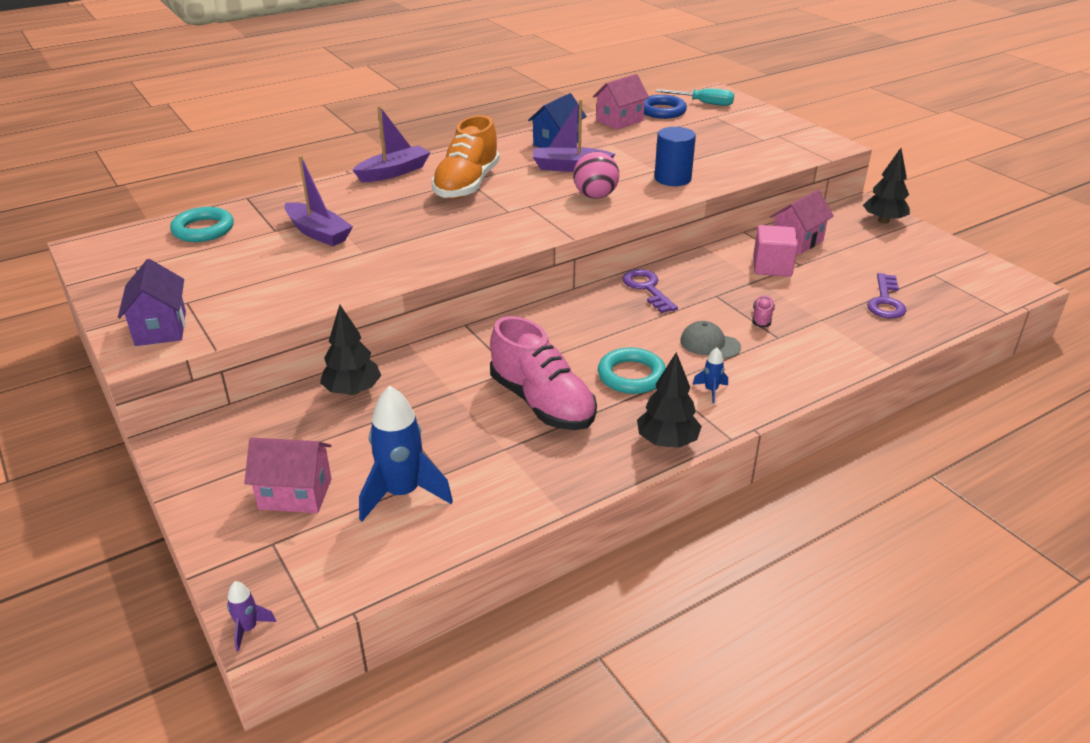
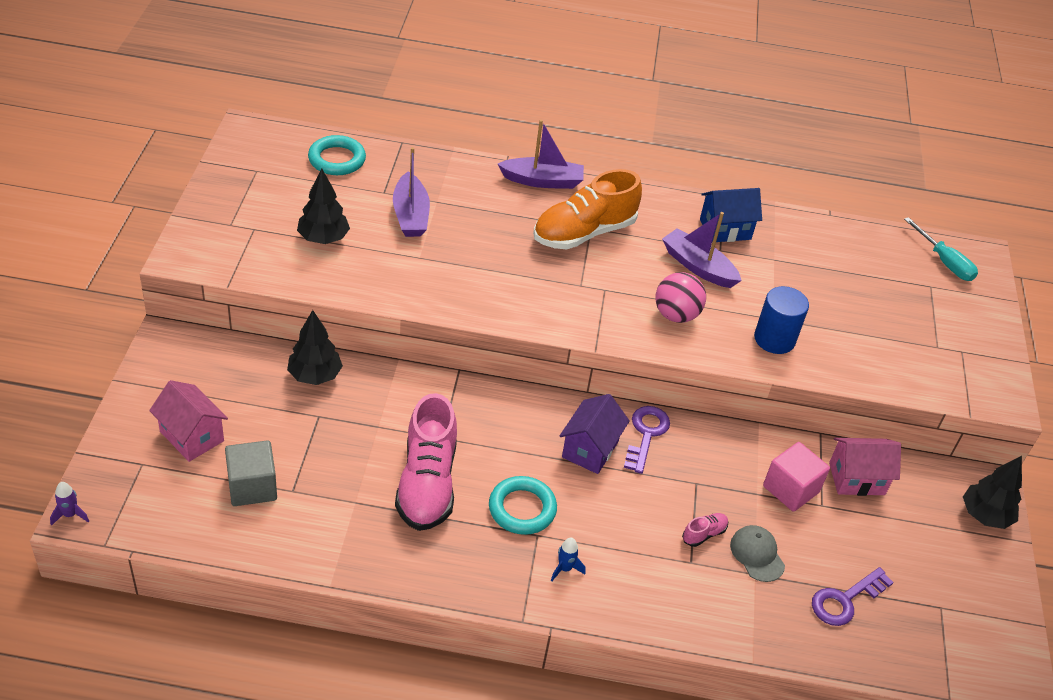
camera: 35 degrees right, 10 degrees up
purple house [118,259,186,346] -> purple house moved to [559,394,630,474]
blue rocket [359,385,453,521] -> grey cube [225,440,277,506]
pink house [593,74,649,130] -> none
black tree [637,352,702,448] -> black tree moved to [297,169,350,244]
blue ring [644,95,687,119] -> none
grey cap [680,321,741,359] -> grey cap moved to [730,525,785,582]

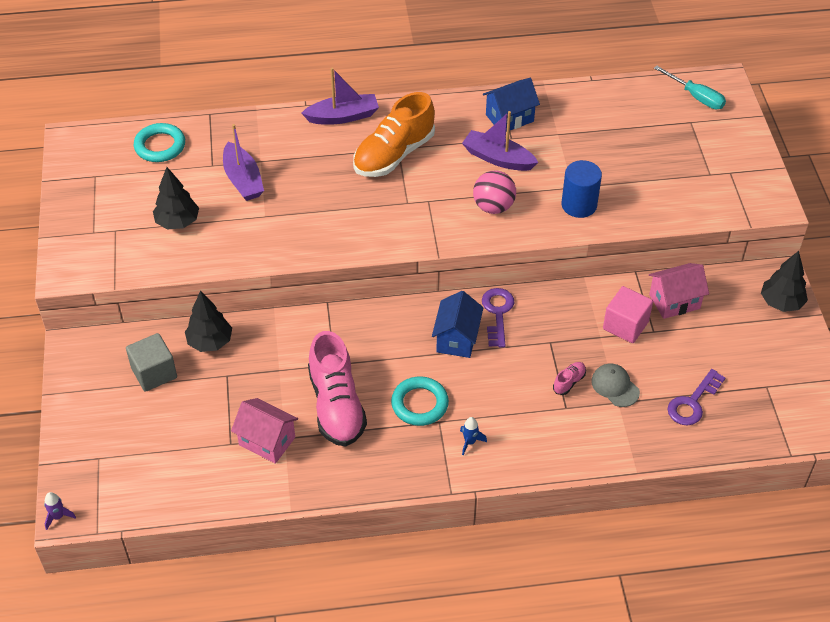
camera: 10 degrees left, 5 degrees up
pink house [149,380,228,462] -> pink house moved to [231,398,298,464]
grey cube [225,440,277,506] -> grey cube moved to [126,333,177,392]
purple house [559,394,630,474] -> blue house [432,291,484,358]

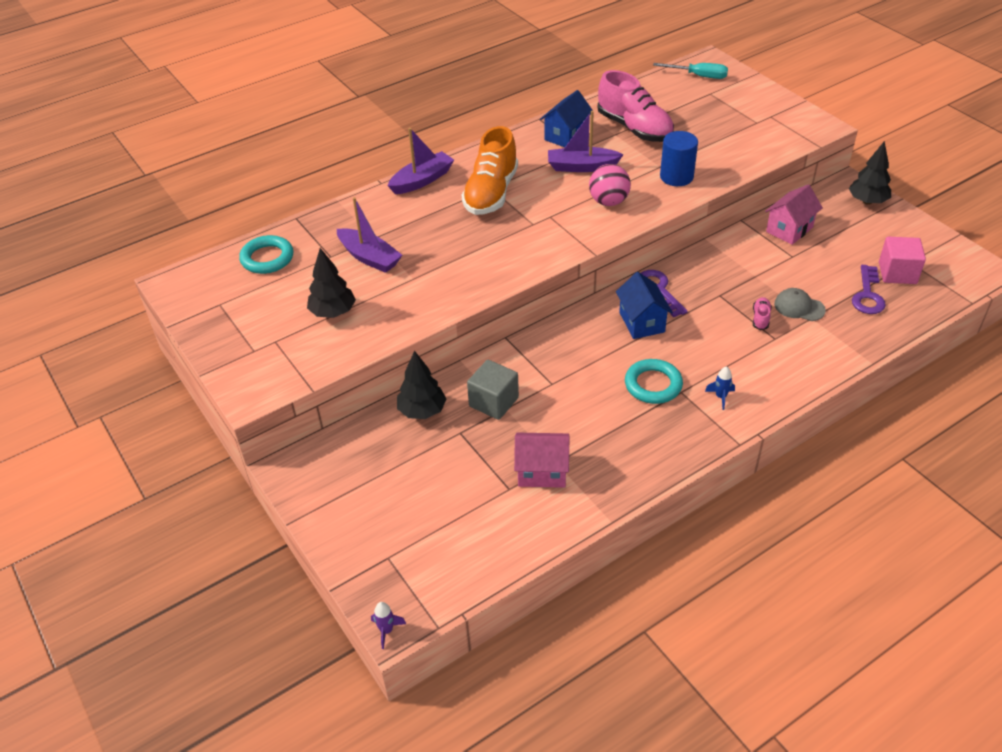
camera: 25 degrees left, 5 degrees down
grey cube [126,333,177,392] -> grey cube moved to [467,360,519,420]
pink shoe [308,331,367,447] -> pink shoe moved to [598,70,674,142]
pink cube [603,286,653,343] -> pink cube moved to [879,237,926,284]

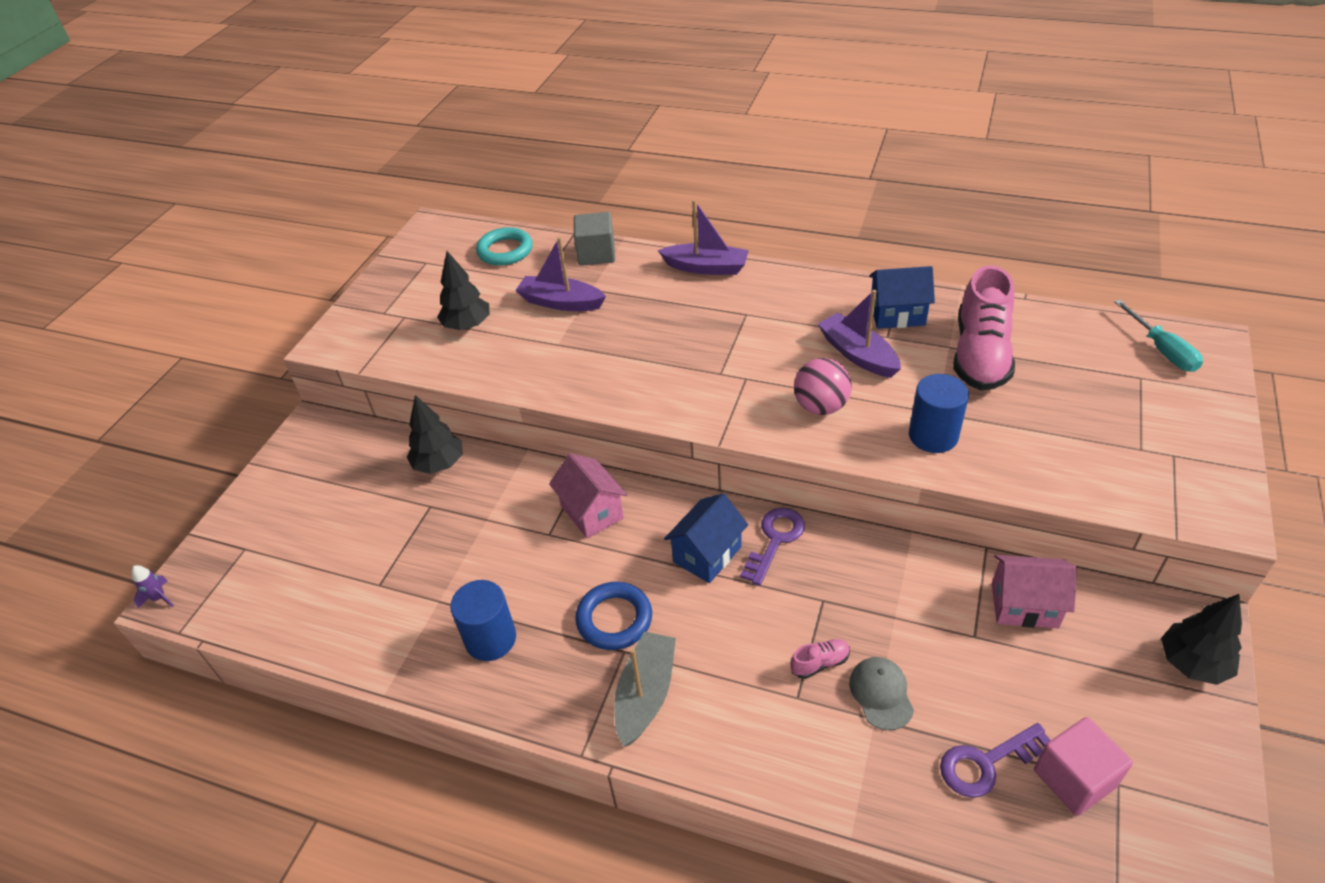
camera: 55 degrees right, 0 degrees up
purple boat [337,197,402,273] -> purple boat turned 105 degrees clockwise [515,237,606,311]
orange shoe [462,126,518,215] -> none
grey cube [467,360,519,420] -> grey cube moved to [574,212,615,266]
pink house [514,433,569,488] -> pink house moved to [549,453,627,539]
turquoise ring [625,359,683,404] -> blue ring [575,582,652,650]
blue rocket [705,366,735,410] -> grey boat [614,631,676,747]
none -> blue cylinder [450,580,516,661]

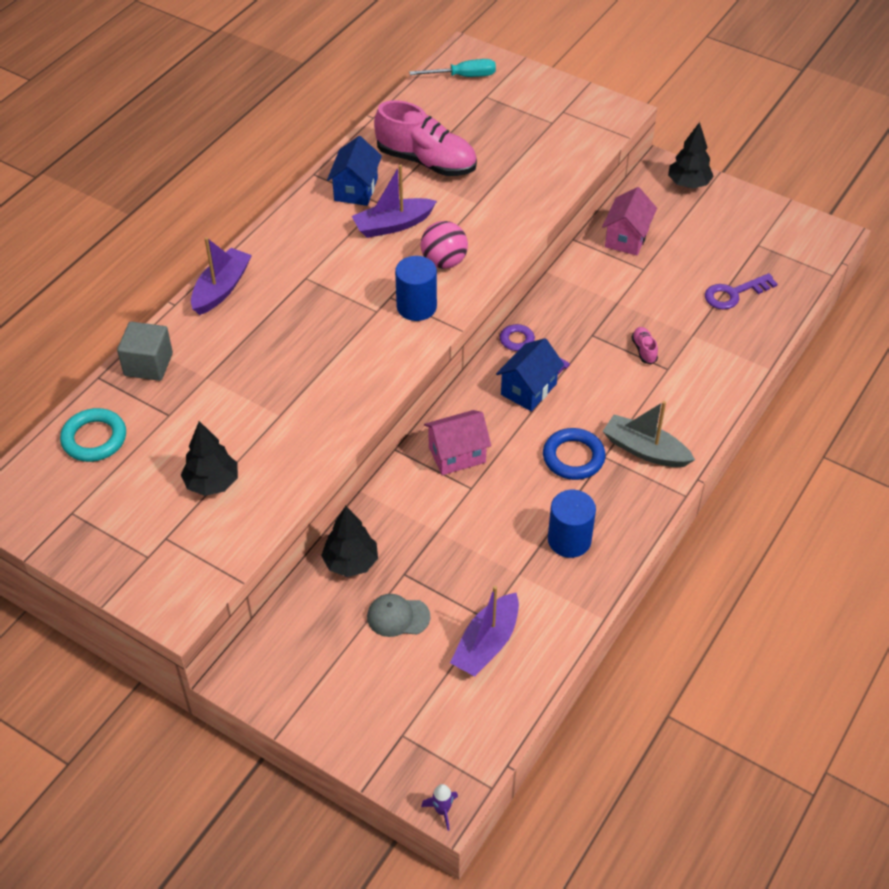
camera: 80 degrees left, 5 degrees up
purple boat [515,237,606,311] -> purple boat moved to [450,586,519,677]
blue house [664,493,748,583] -> blue house turned 75 degrees clockwise [496,338,564,411]
grey cap [849,657,914,730] -> grey cap moved to [367,594,430,637]
blue cylinder [909,374,969,453] -> blue cylinder moved to [395,256,437,321]
purple key [940,723,1051,798] -> purple key turned 75 degrees clockwise [705,273,778,310]
pink cube [1034,717,1133,816] -> none

